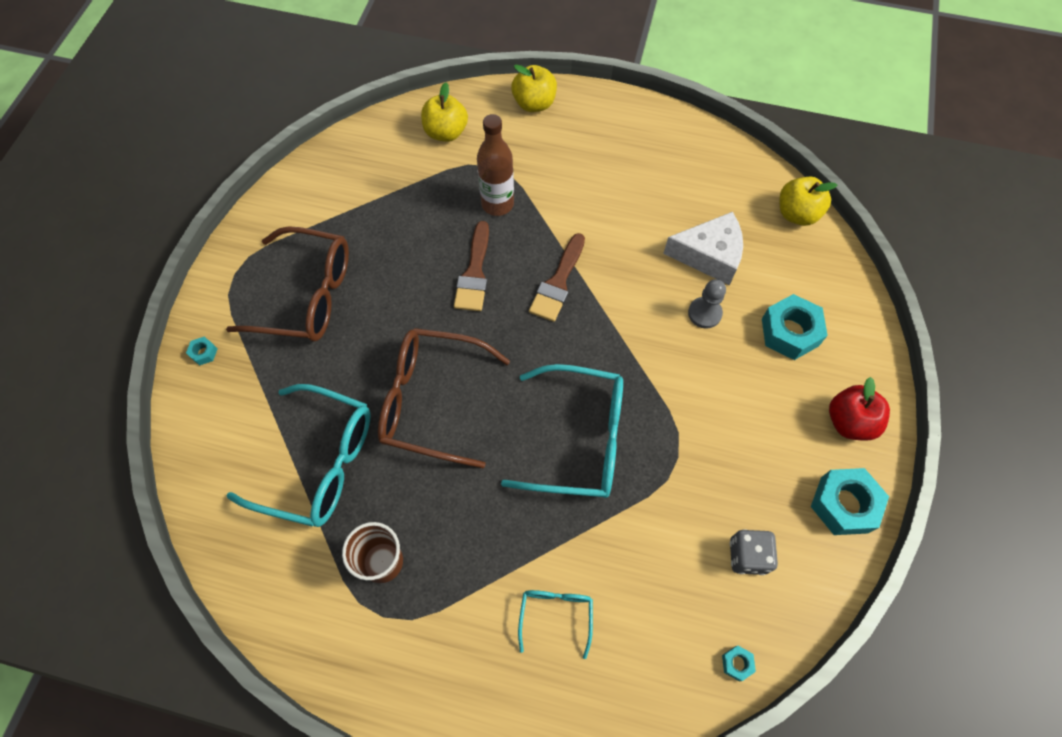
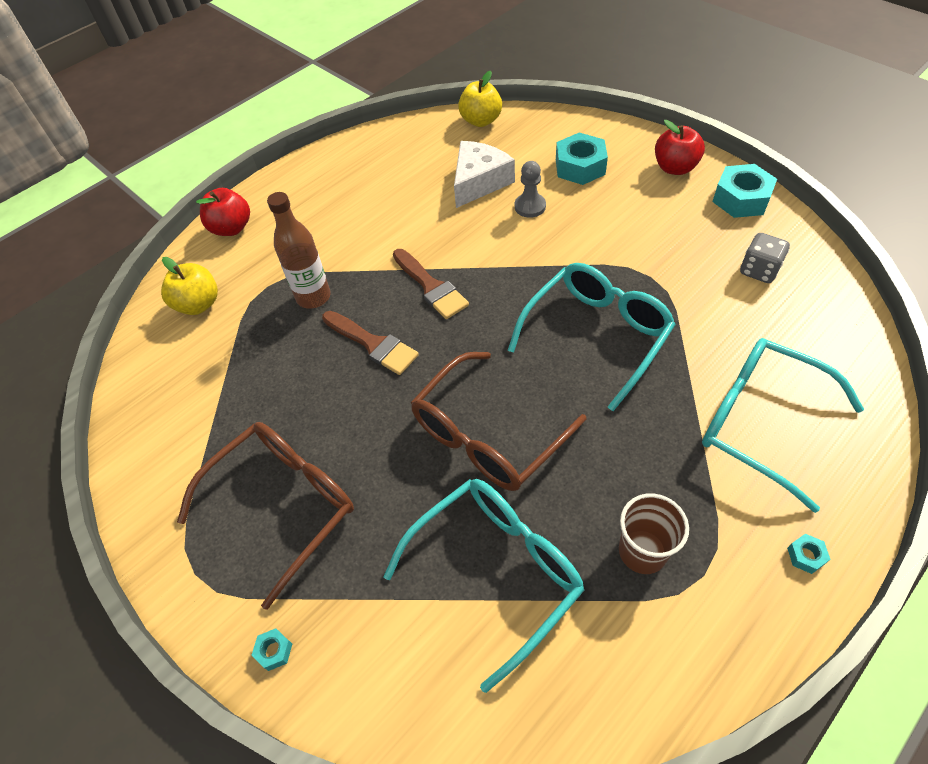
camera: 55 degrees left, 10 degrees down
yellow apple [511,65,557,112] -> red apple [196,188,250,236]
turquoise glasses [518,590,593,659] -> turquoise glasses [702,338,864,513], size x2.02
turquoise nut [722,646,756,681] -> turquoise nut moved to [787,534,830,574]

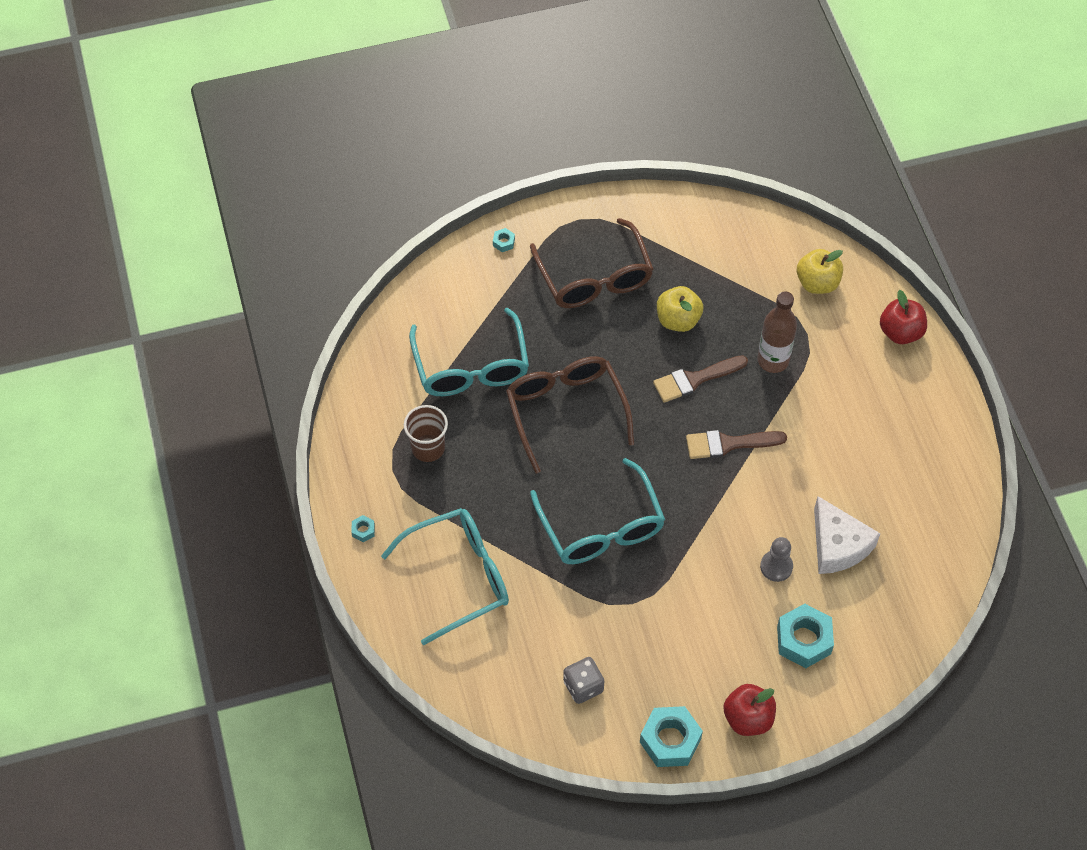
camera: 115 degrees right, 5 degrees up
yellow apple [458,71,502,127] -> yellow apple moved to [657,286,704,332]

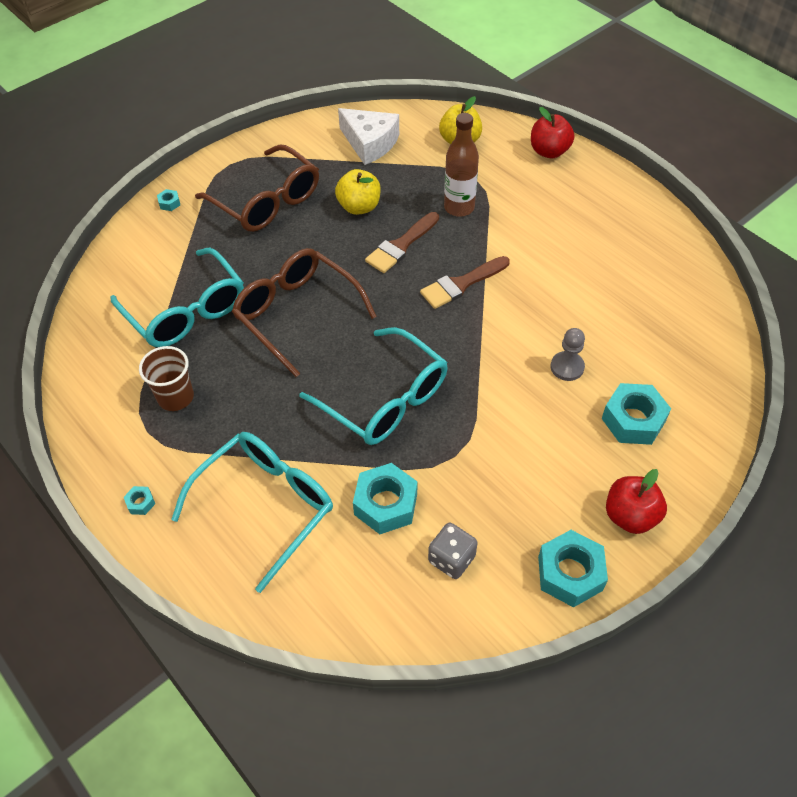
camera: 25 degrees left, 5 degrees down
white cheese [814,496,880,574] -> white cheese moved to [338,108,399,165]
none -> turquoise nut [353,463,417,534]

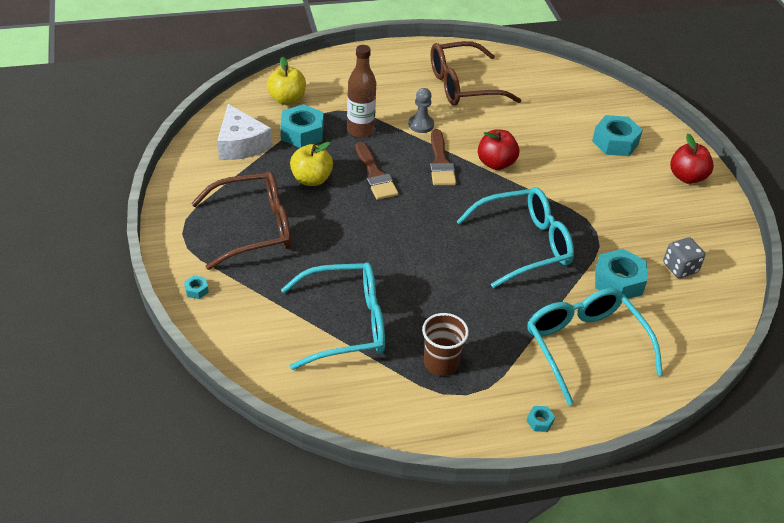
camera: 65 degrees left, 10 degrees down
brown glasses [232,248,377,377] -> brown glasses moved to [431,41,521,106]
white cheese [338,108,399,165] -> white cheese turned 90 degrees clockwise [217,104,272,160]
red apple [531,107,574,158] -> red apple moved to [478,130,519,170]
turquoise nut [538,530,608,608] -> turquoise nut moved to [280,104,324,148]
grey pawn [551,328,585,381] -> grey pawn moved to [408,88,434,133]

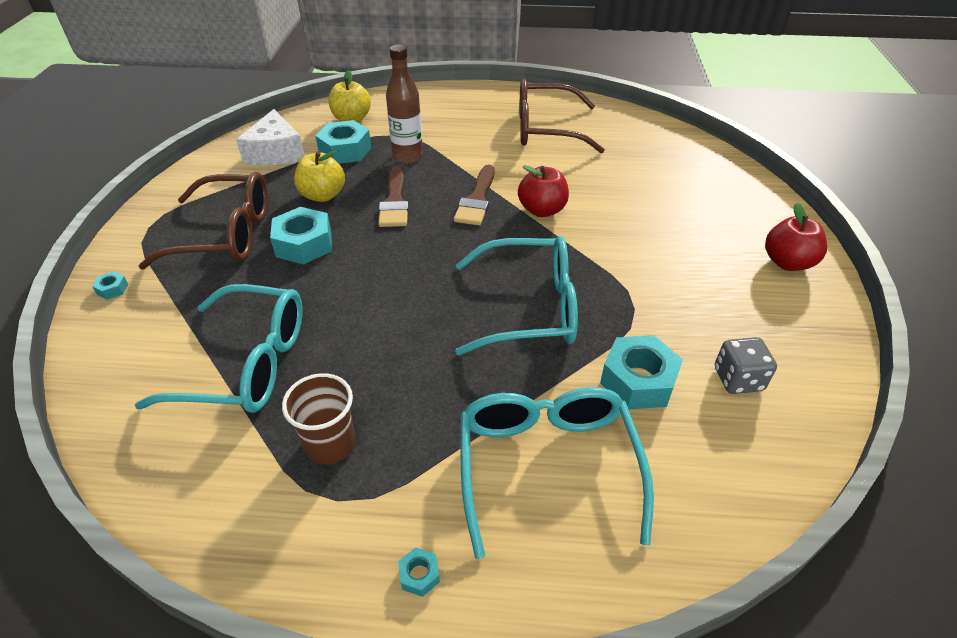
camera: 20 degrees right, 0 degrees up
grey pawn [408,88,434,133] -> none
turquoise nut [592,115,643,156] -> turquoise nut moved to [270,207,332,265]

